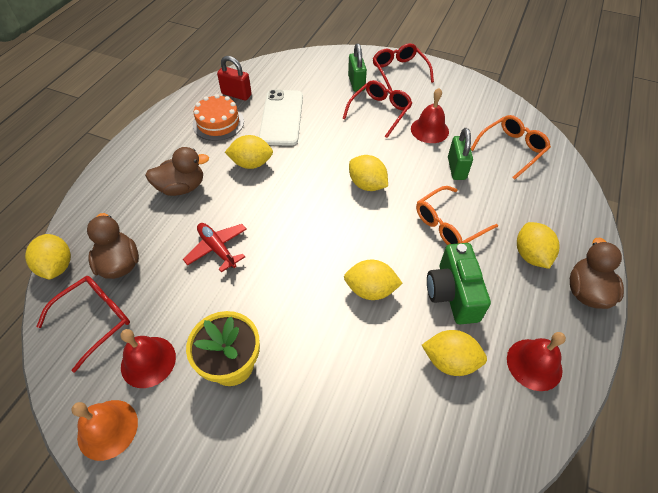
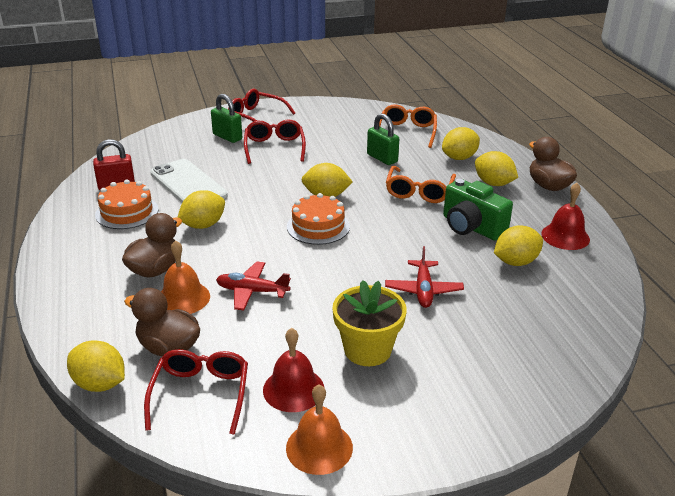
camera: 40 degrees left, 20 degrees down
yellow lemon [344,260,403,300] -> yellow lemon moved to [442,127,480,160]
red bell [411,88,449,143] -> none
none -> orange bell [161,240,210,314]
none -> orange cake [287,193,350,245]
none -> red plane [385,246,464,308]

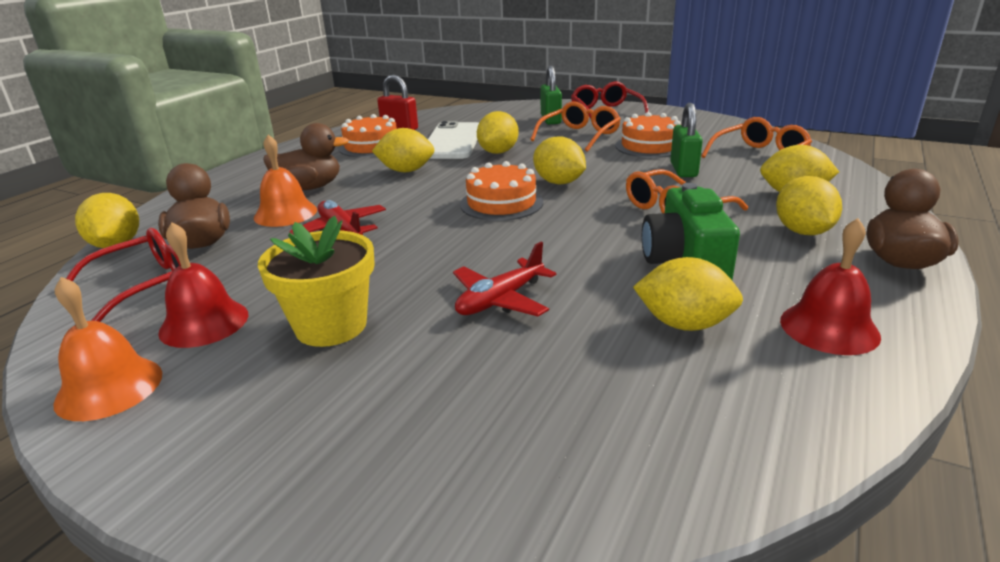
camera: 45 degrees right, 5 degrees down
red glasses [244,119,306,164] -> orange glasses [530,102,621,152]
none -> yellow lemon [477,111,519,154]
none -> orange cake [615,112,681,158]

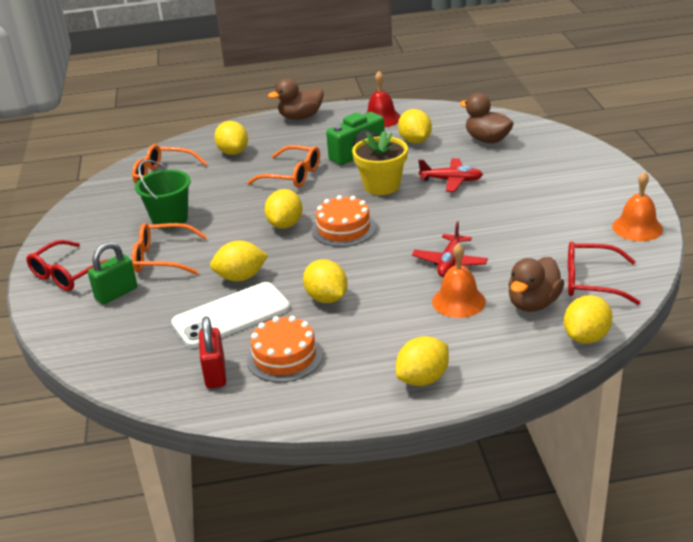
camera: 125 degrees left, 5 degrees up
red bell [158,222,248,348] -> none
yellow flower pot [258,216,375,347] -> yellow flower pot moved to [352,131,408,195]
brown duck [263,123,349,190] -> brown duck moved to [460,93,514,143]
orange cake [615,112,681,158] -> green bucket [135,160,191,229]
green padlock [670,103,703,177] -> none
yellow lemon [776,176,842,235] -> yellow lemon moved to [396,336,449,386]

